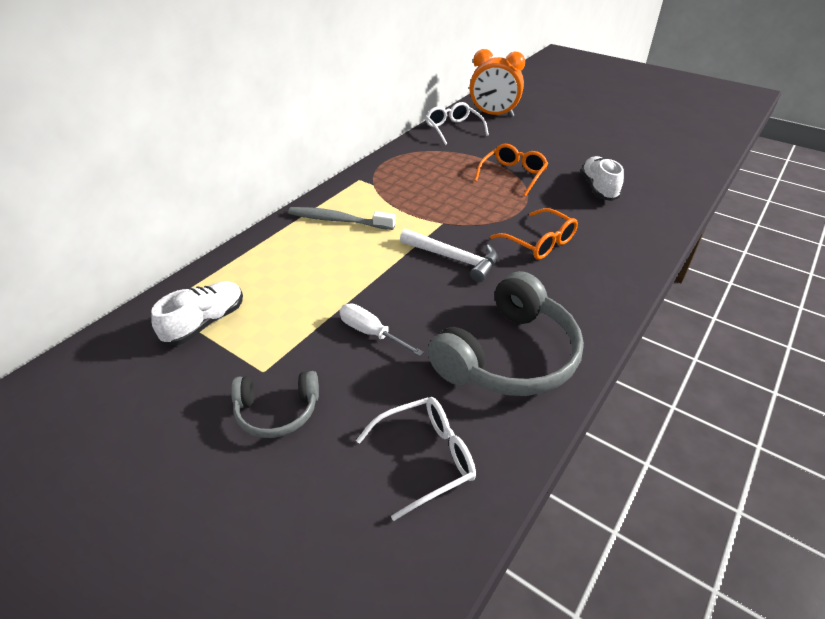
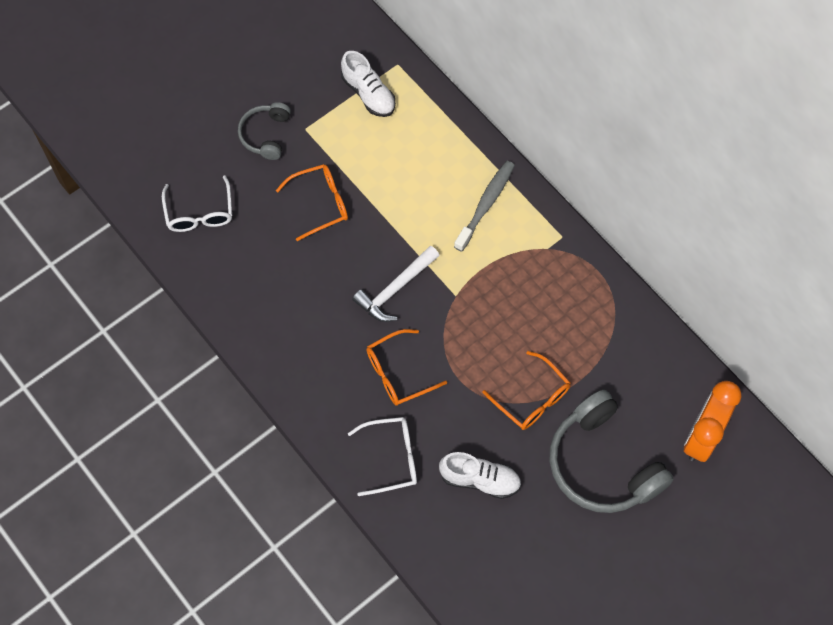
camera: 105 degrees right, 25 degrees up
white screwdriver [339,304,424,356] -> orange glasses [276,164,348,241]
white glasses [426,102,489,145] -> white glasses moved to [348,417,417,496]
grey headphones [428,271,584,396] -> grey headphones moved to [550,390,673,513]

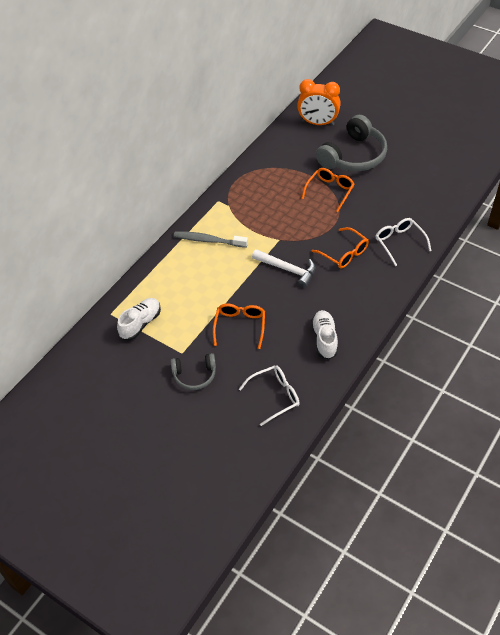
camera: 105 degrees left, 15 degrees down
orange glasses [276,164,348,241] -> orange glasses turned 45 degrees clockwise [213,304,265,349]
white shoe [439,452,521,499] -> white shoe moved to [311,310,338,360]

